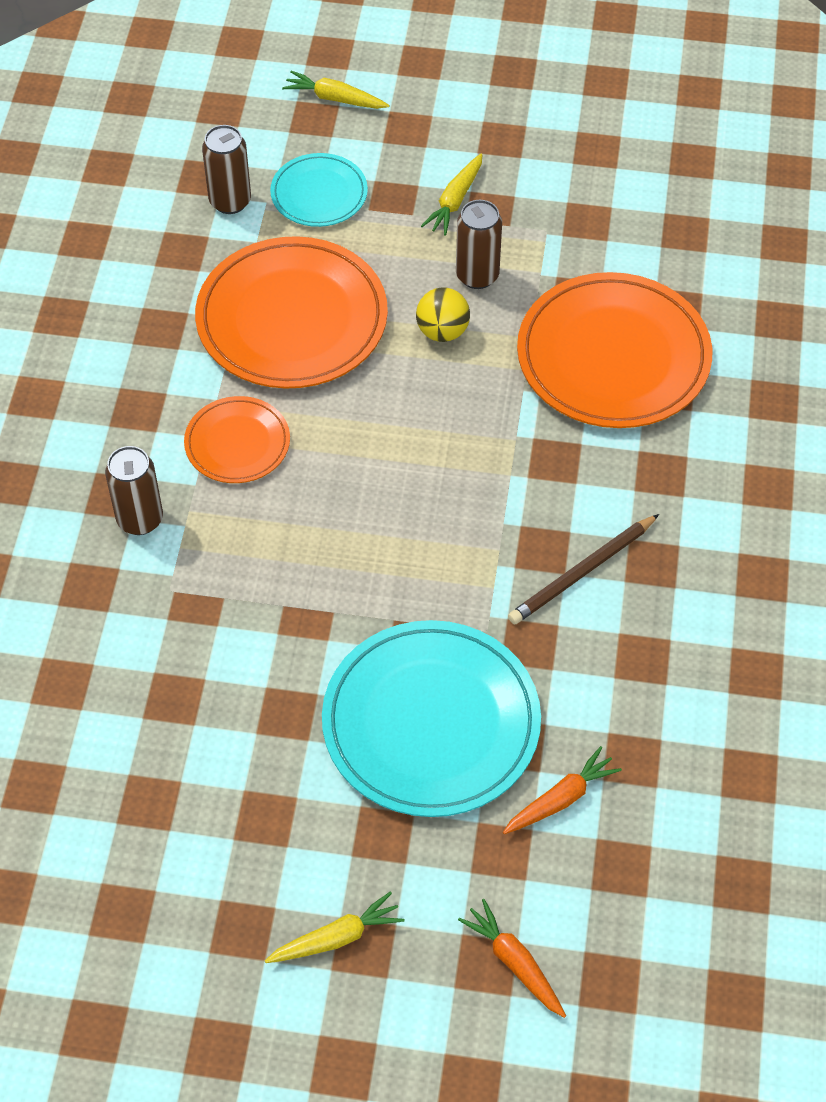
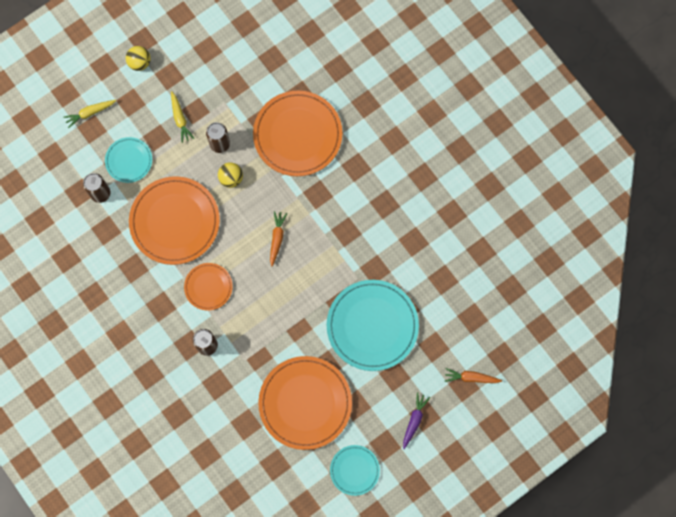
camera: 45 degrees left, 20 degrees up
yellow carrot [265,891,405,963] -> purple carrot [403,393,430,449]
orange carrot [503,746,622,834] -> orange carrot moved to [270,211,287,266]
brown pencil [508,514,659,625] -> none
none -> yellow ball [126,46,151,71]
none -> orange plate [258,356,352,450]
none -> turquoise plate [330,445,380,496]

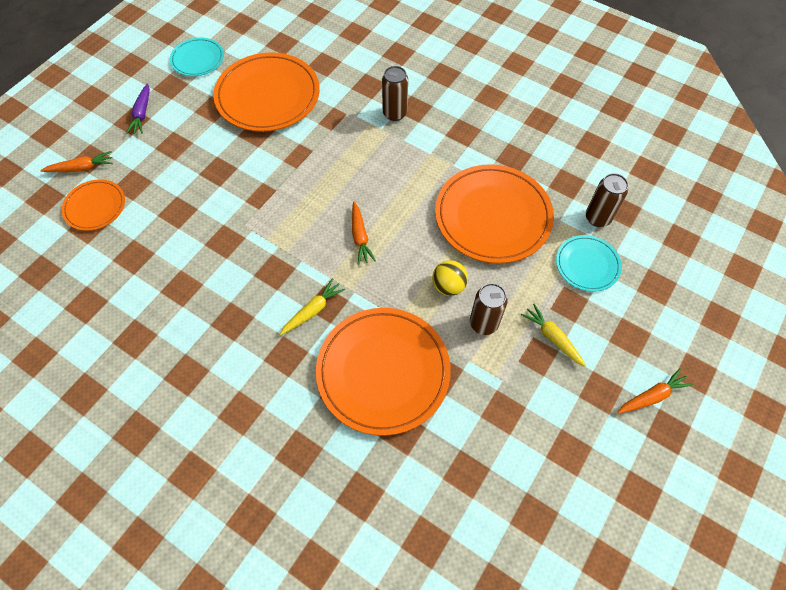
camera: 160 degrees right, 15 degrees down
yellow carrot [63,100,116,128] -> yellow carrot moved to [280,278,345,335]
yellow ball [126,46,151,71] -> orange carrot [617,368,693,414]
orange plate [184,263,233,311] -> orange plate moved to [62,179,125,231]
turquoise plate [327,280,419,371] -> none

